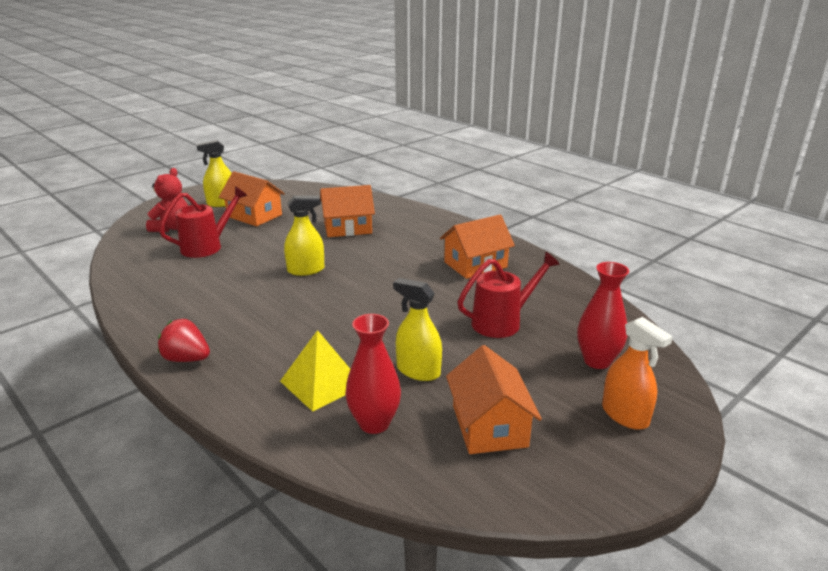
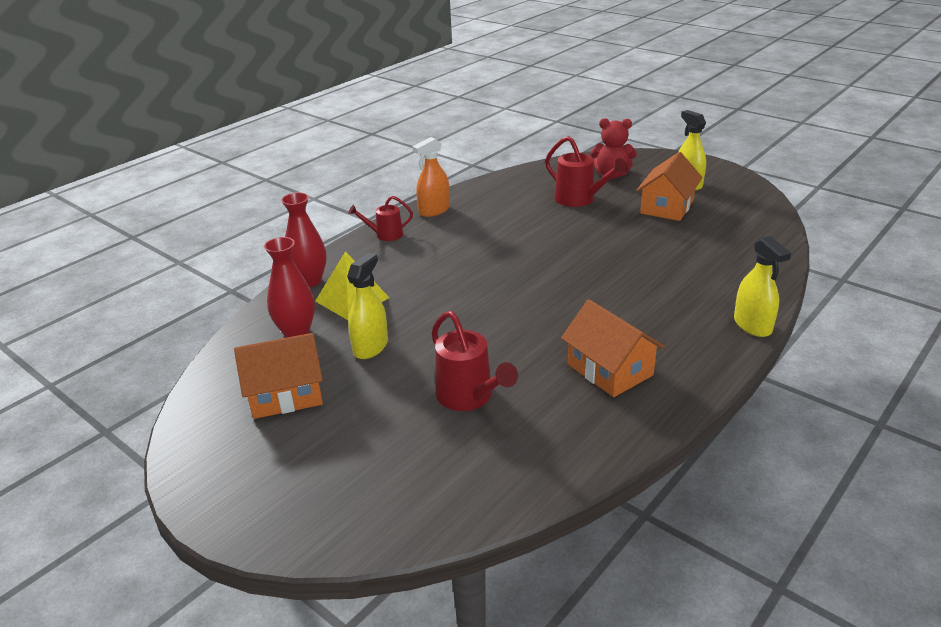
camera: 85 degrees right, 5 degrees up
red strawberry [158,319,210,362] -> red watering can [348,196,413,241]
yellow spray bottle [284,195,324,276] -> yellow spray bottle moved to [734,236,791,337]
orange house [320,185,375,237] -> none
red vase [577,262,629,369] -> red vase moved to [281,192,327,287]
orange spray bottle [602,317,673,430] -> orange spray bottle moved to [412,137,450,217]

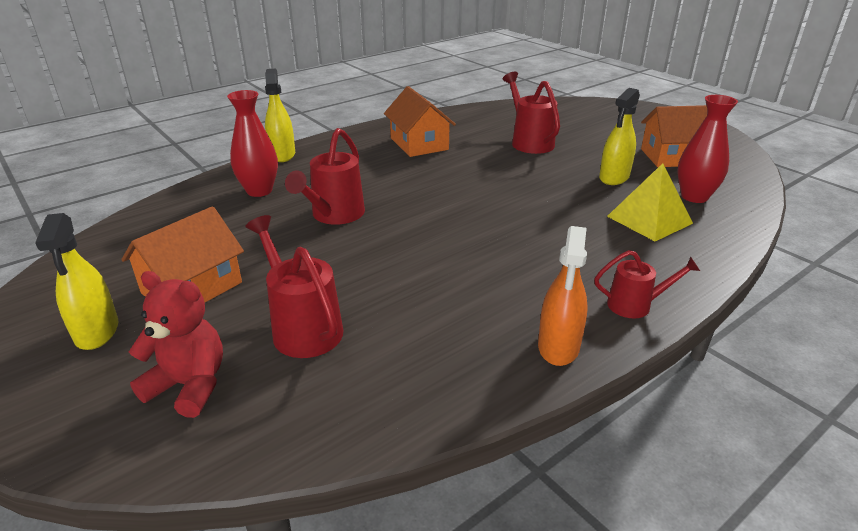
camera: 170 degrees left, 0 degrees up
red vase [281,192,327,287] -> red vase moved to [227,90,278,197]
orange spray bottle [412,137,450,217] -> orange spray bottle turned 135 degrees clockwise [538,226,588,366]
none -> red watering can [285,128,365,225]

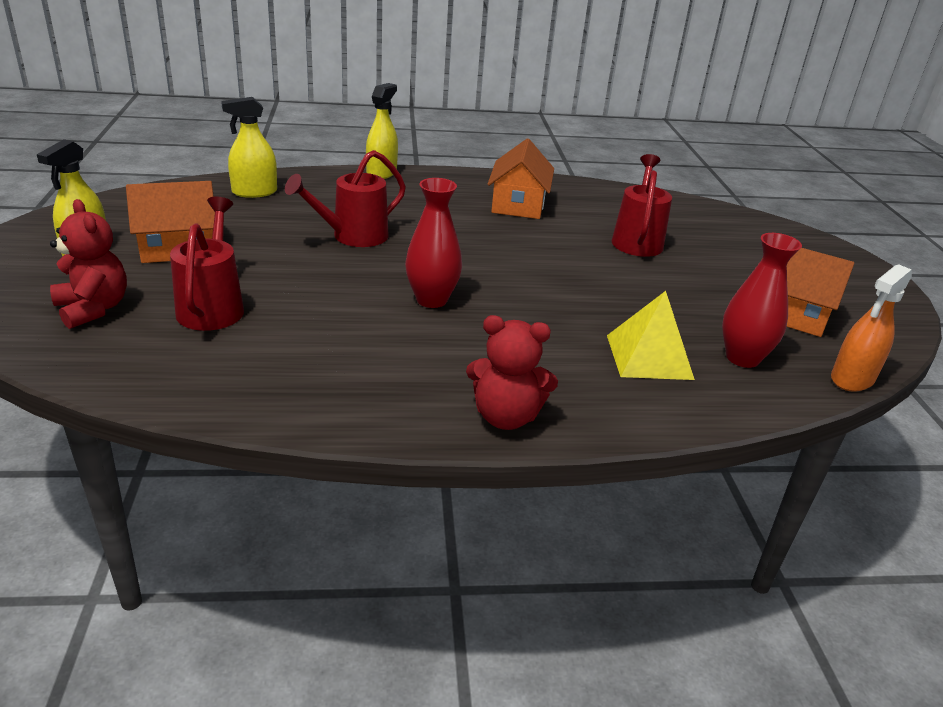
camera: 30 degrees right, 0 degrees up
red vase [227,90,278,197] -> red vase moved to [405,178,462,308]
orange spray bottle [538,226,588,366] -> orange spray bottle moved to [831,264,912,392]
red watering can [594,250,700,319] -> red teddy bear [466,315,558,430]
yellow spray bottle [599,88,640,185] -> yellow spray bottle moved to [221,97,277,198]

